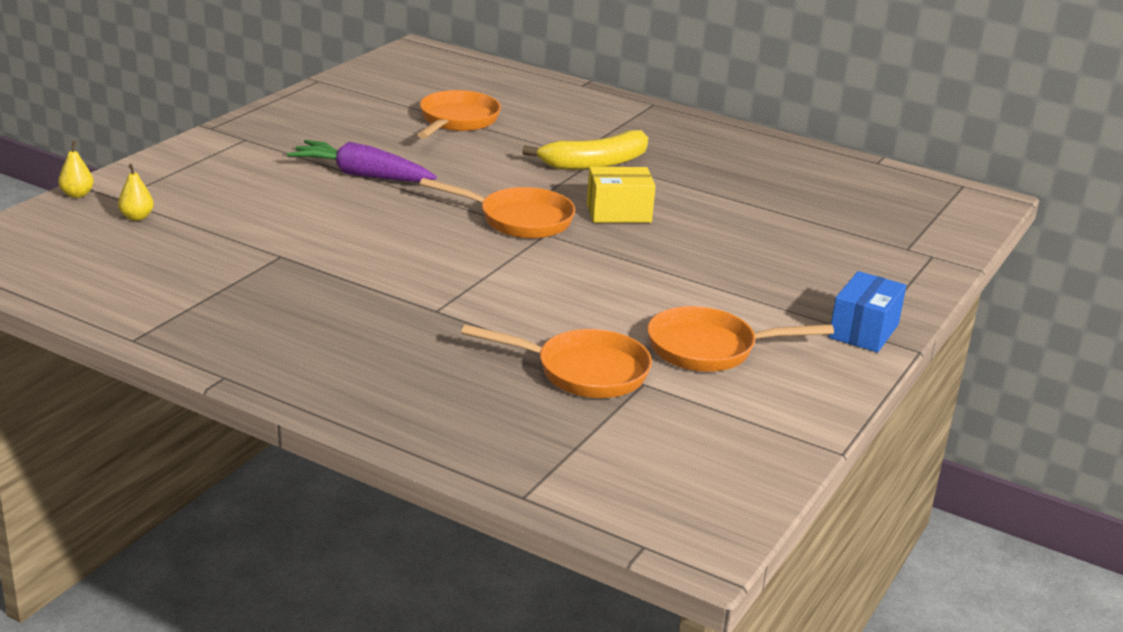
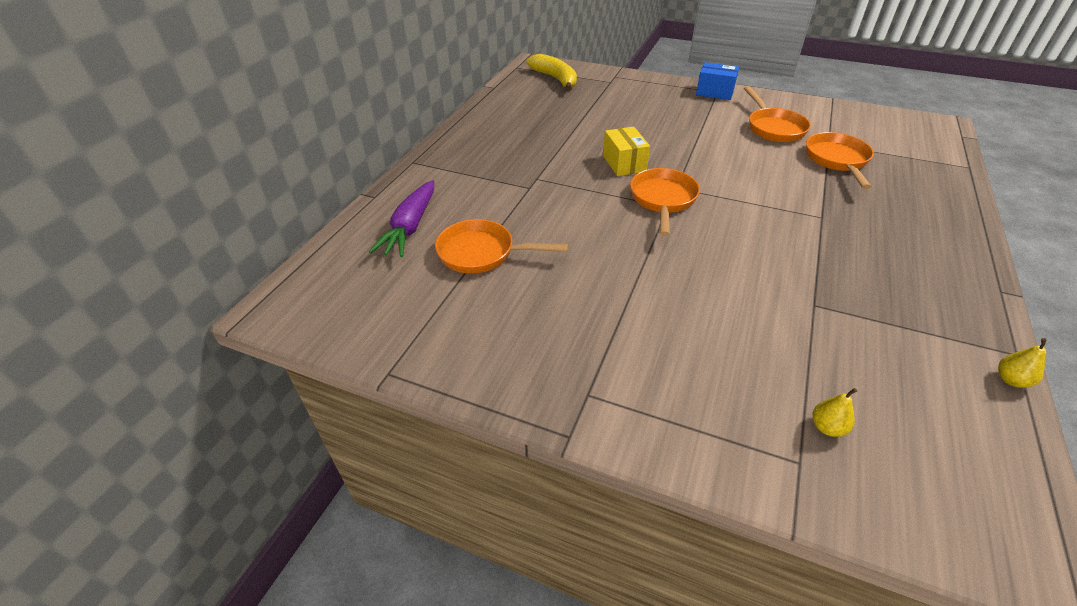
camera: 95 degrees left, 15 degrees up
yellow pear [58,141,94,198] -> yellow pear moved to [998,338,1047,388]
purple carrot [287,140,437,182] -> purple carrot moved to [369,180,434,257]
yellow banana [522,130,648,170] -> yellow banana moved to [526,54,577,91]

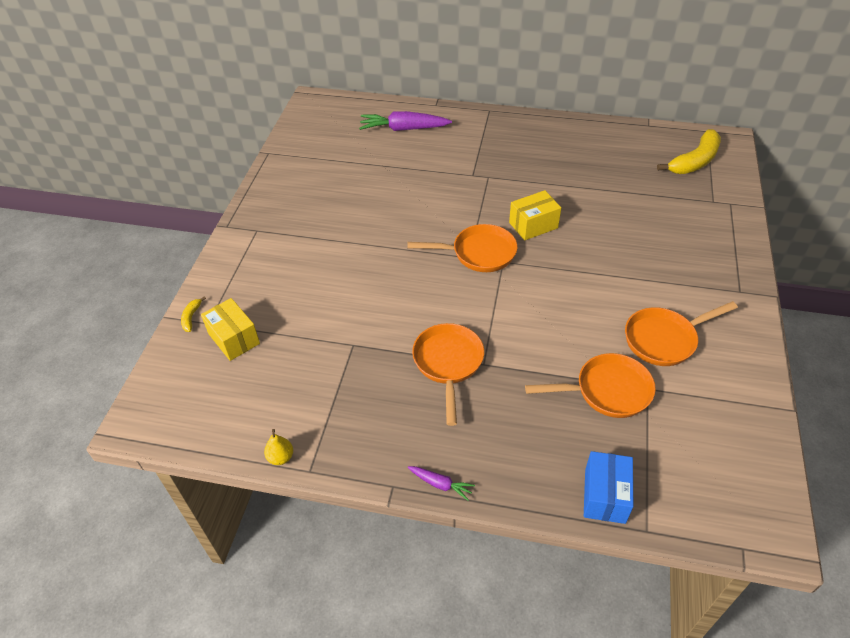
camera: 80 degrees right, 5 degrees up
orange pan [435,219,569,274] -> orange pan moved to [412,323,484,426]
blue box [696,62,739,100] -> blue box moved to [584,451,633,524]
yellow pear [813,388,857,437] -> yellow box [201,298,260,361]
none -> yellow banana [181,296,206,332]
none -> purple carrot [408,466,475,501]

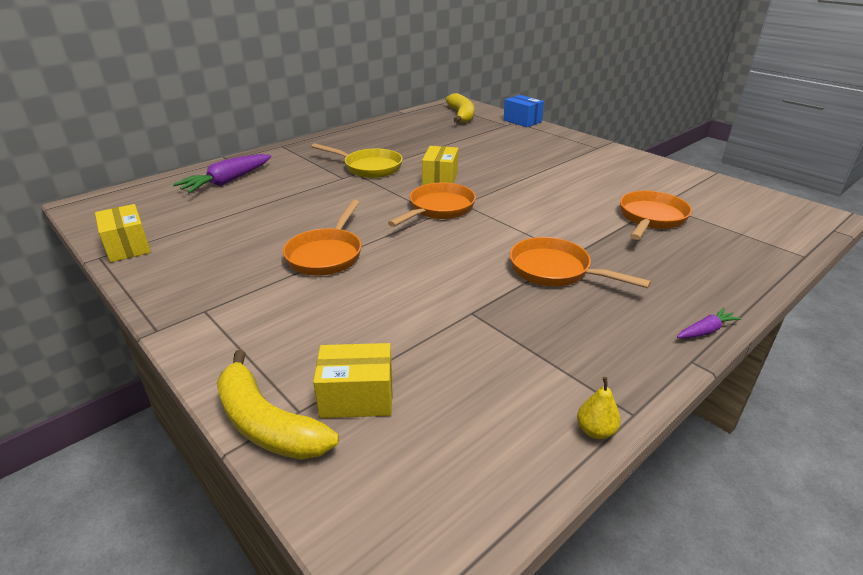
camera: 55 degrees left, 15 degrees down
yellow banana [181,296,206,332] -> yellow banana [217,350,339,460], size x2.31
blue box [584,451,633,524] -> blue box moved to [503,95,544,127]
orange pan [625,301,738,366] -> orange pan moved to [283,200,362,275]
none -> yellow box [95,204,151,262]
none -> yellow pan [311,143,403,178]

